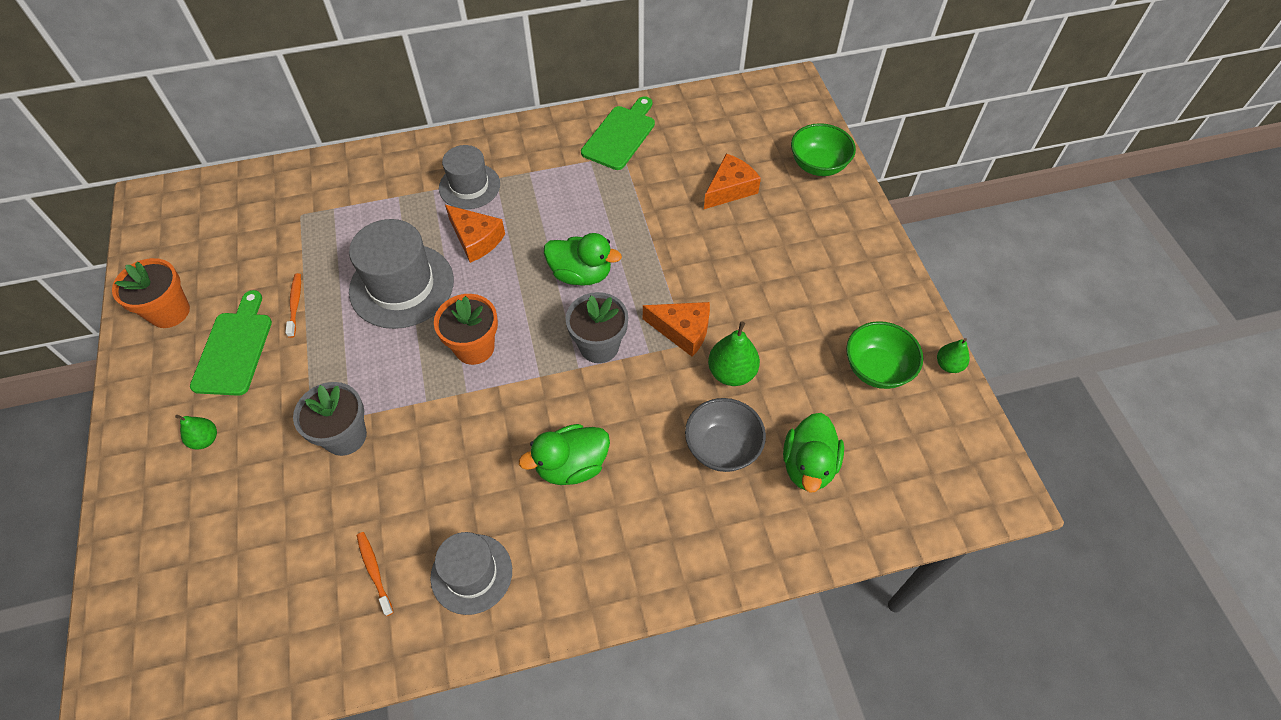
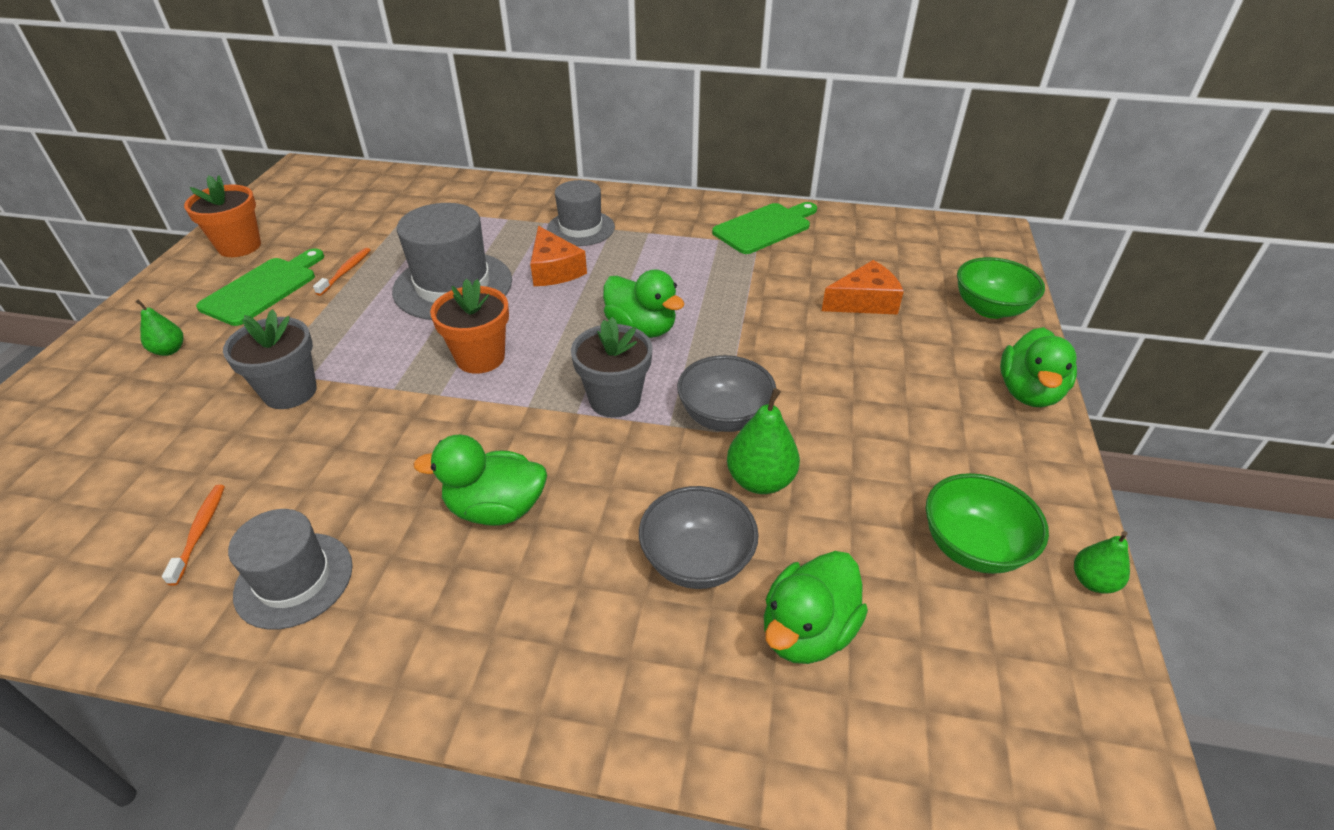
camera: 25 degrees right, 15 degrees down
orange cheese [643,302,710,357] -> grey bowl [677,355,776,432]
none -> green duck [1000,327,1077,407]

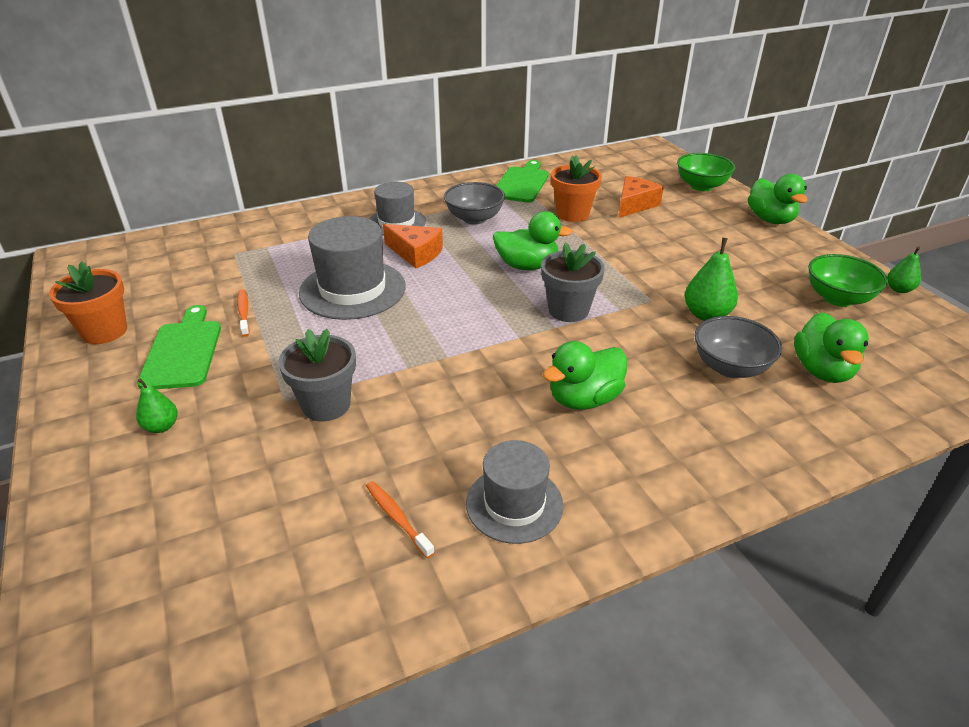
camera: 35 degrees left, 5 degrees down
orange flower pot [430,279,509,374] -> orange flower pot moved to [551,155,602,222]
grey bowl [677,355,776,432] -> grey bowl moved to [444,182,505,225]

